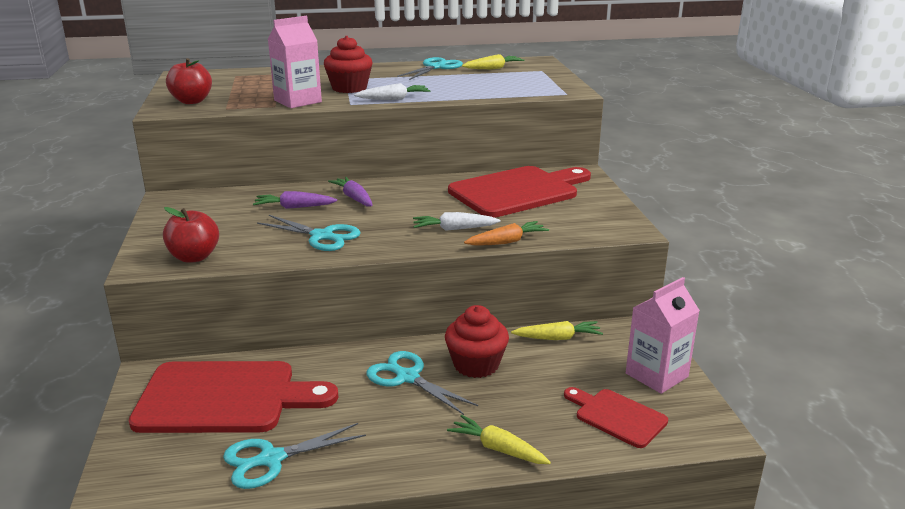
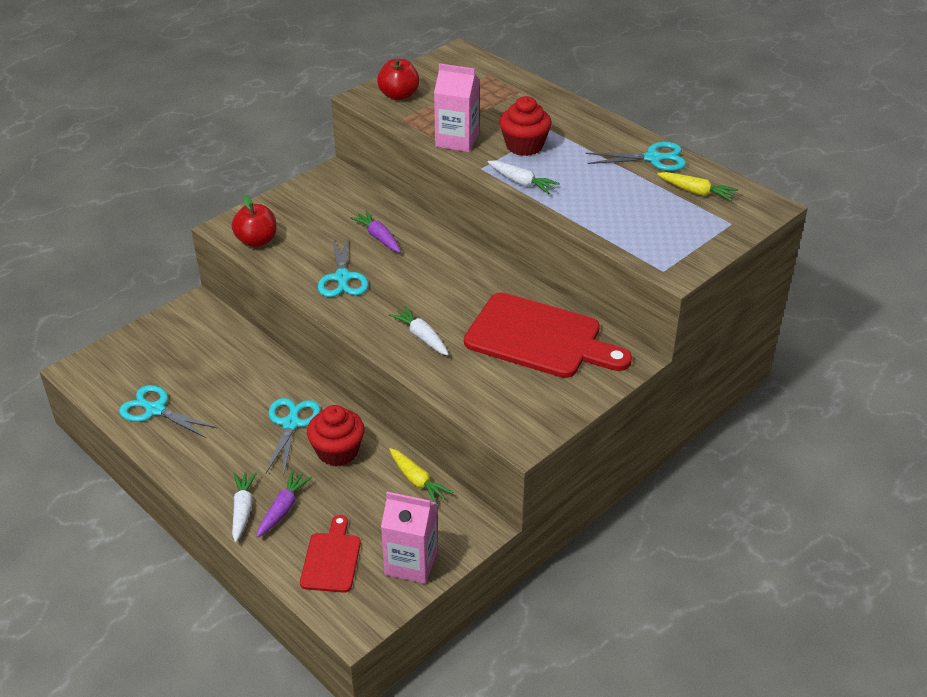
camera: 55 degrees right, 15 degrees up
red cutting board [129,361,338,433] -> none
purple carrot [328,177,373,206] -> purple carrot moved to [256,470,312,538]
yellow carrot [447,415,551,464] -> white carrot [232,472,257,542]
orange carrot [464,221,549,245] -> none

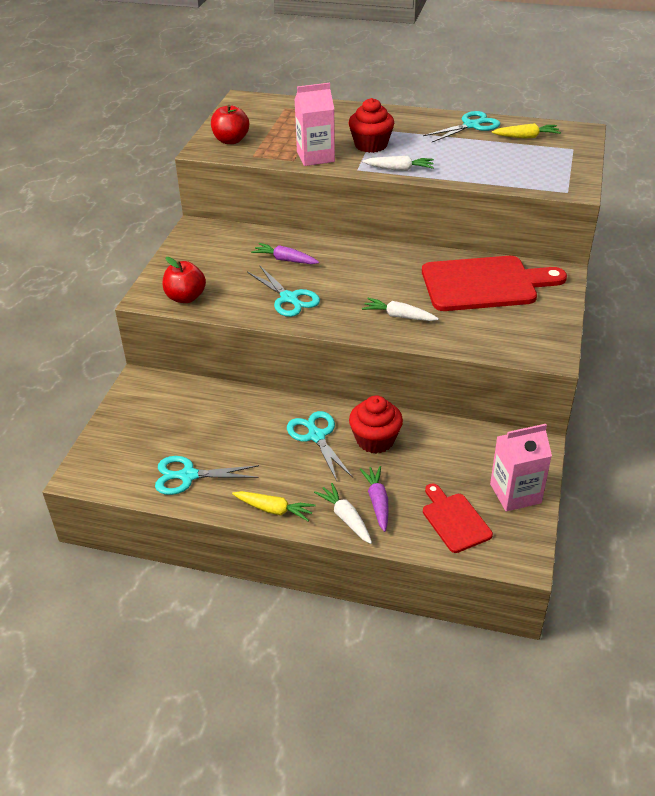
camera: 30 degrees left, 0 degrees up
yellow carrot [389,448,453,503] -> yellow carrot moved to [232,491,316,522]

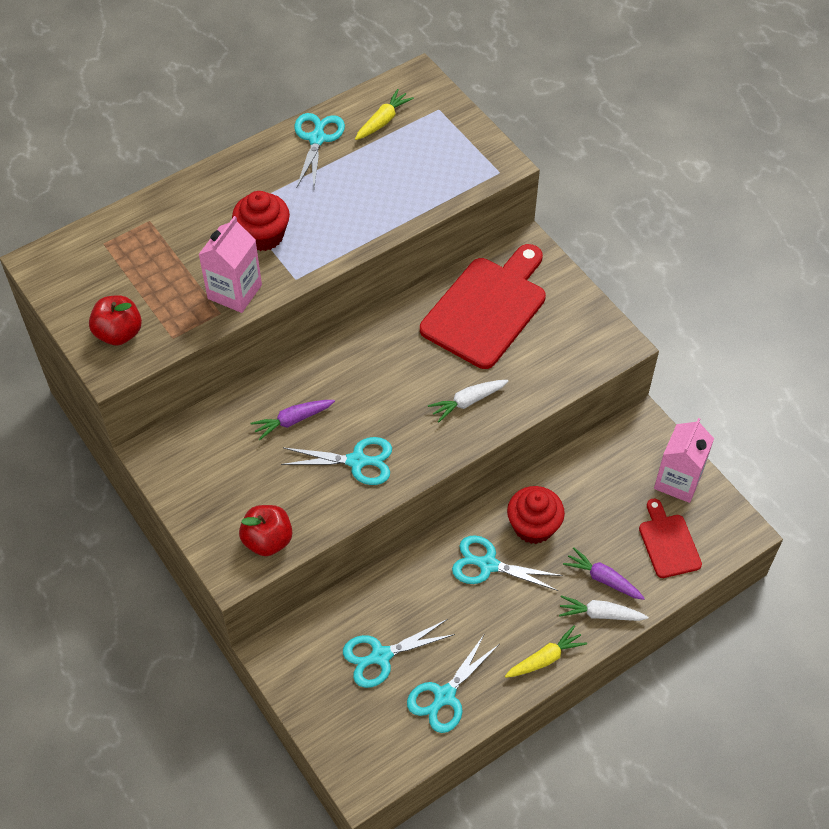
camera: 50 degrees left, 15 degrees up
white carrot [362,156,434,171] -> none
red cutting board [423,483,493,553] -> red cutting board turned 60 degrees clockwise [639,499,702,578]
none -> turquoise scissors [343,619,455,688]

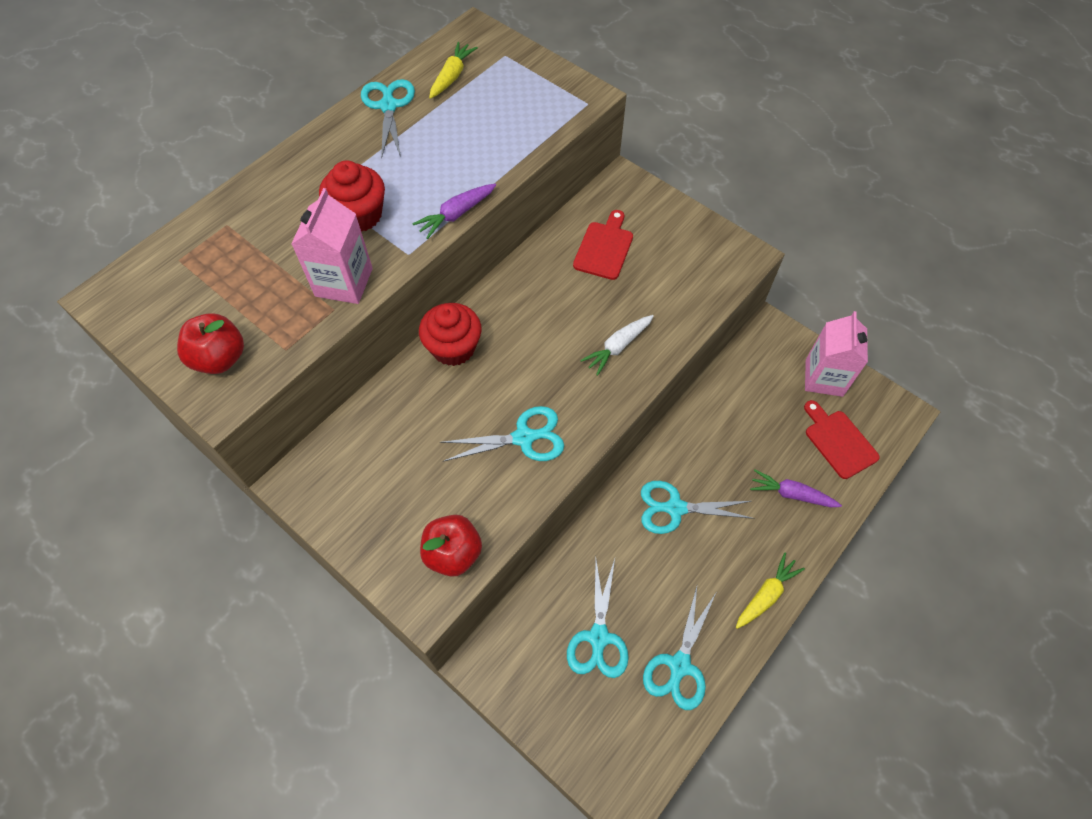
camera: 15 degrees left, 5 degrees up
purple carrot [251,400,335,441] -> purple carrot moved to [412,184,496,239]
turquoise scissors [343,619,455,688] -> turquoise scissors turned 45 degrees counterclockwise [567,559,629,678]
red cutting board [420,244,546,369] -> red cutting board [573,210,633,280], size x0.53
red cupcake [507,486,565,544] -> red cupcake moved to [419,303,482,366]
white carrot [559,595,648,621] -> none

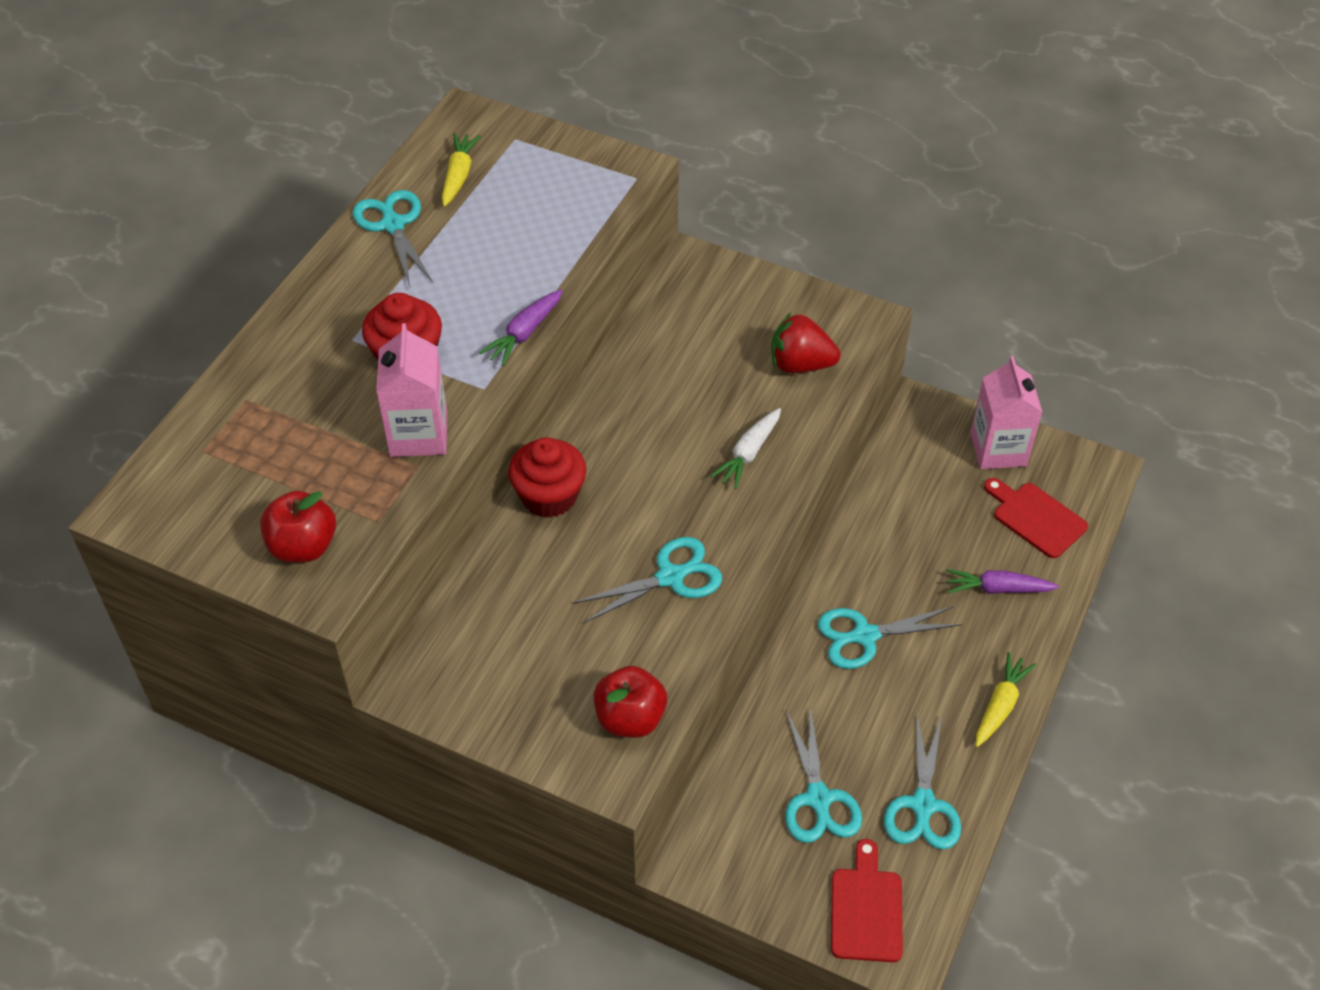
camera: 15 degrees left, 10 degrees down
red cutting board [573,210,633,280] -> red cutting board moved to [831,839,903,962]
none -> red strawberry [771,313,841,373]

